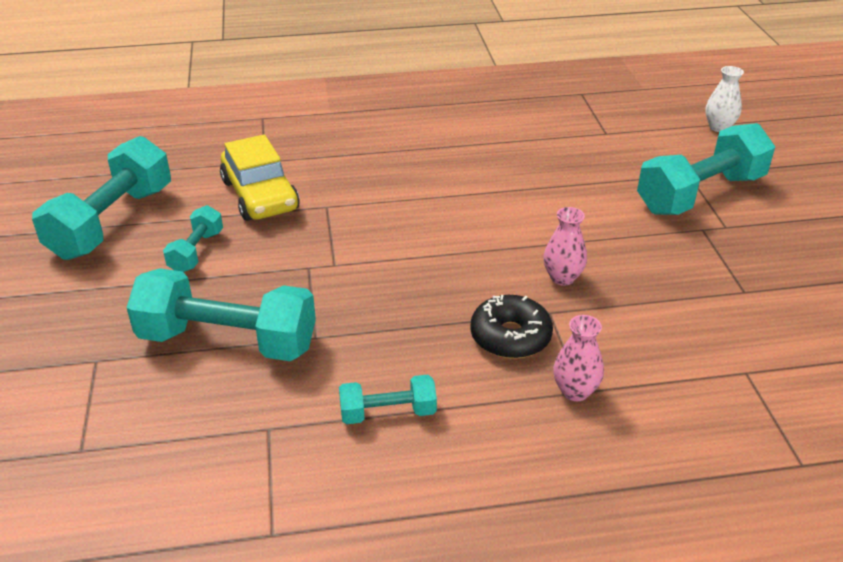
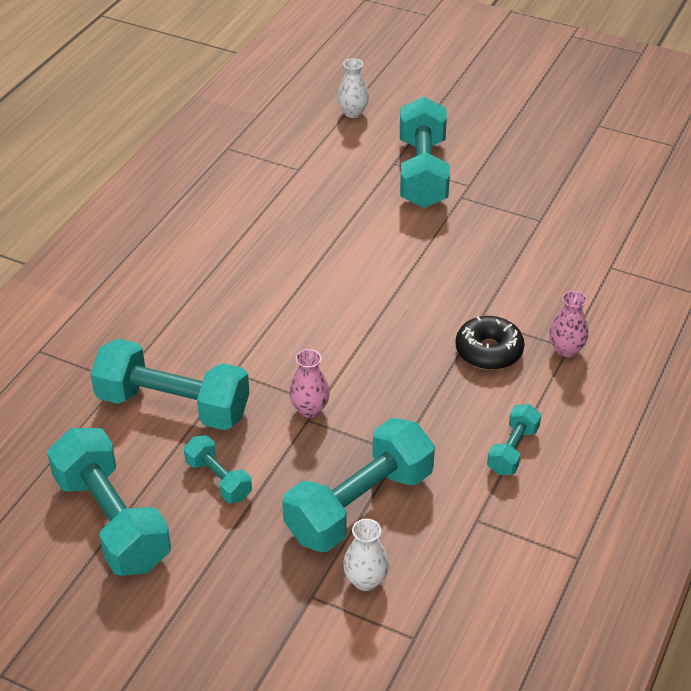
camera: 55 degrees left, 5 degrees up
yellow car [220,134,300,221] -> turquoise dumbbell [91,338,249,430]
pink vase [543,207,587,286] -> pink vase moved to [289,349,330,418]
none -> white vase [343,519,389,591]

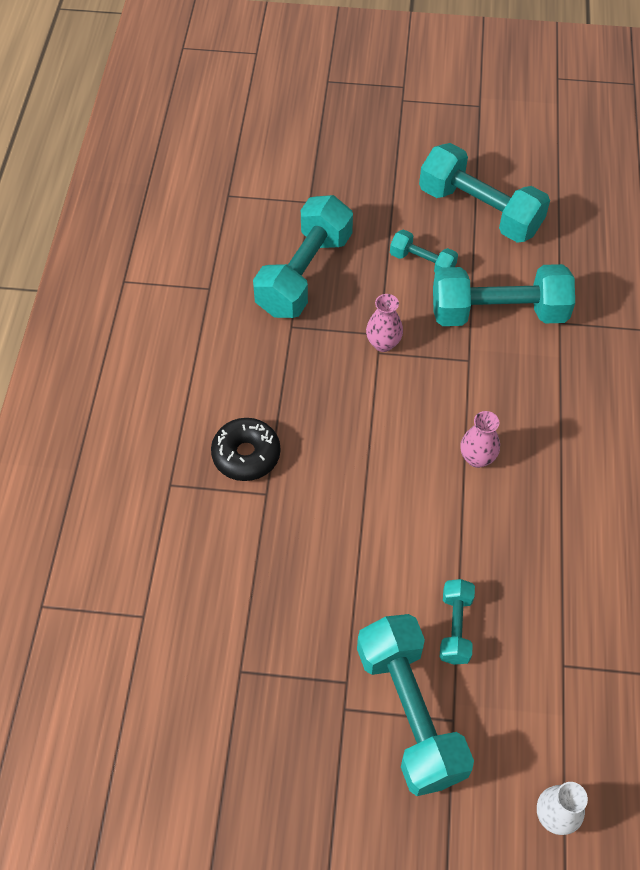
camera: 160 degrees right, 15 degrees up
white vase [343,519,389,591] -> none
turquoise dumbbell [487,404,541,475] -> turquoise dumbbell moved to [439,579,475,665]
pink vase [549,291,589,358] -> pink vase moved to [460,411,500,468]

